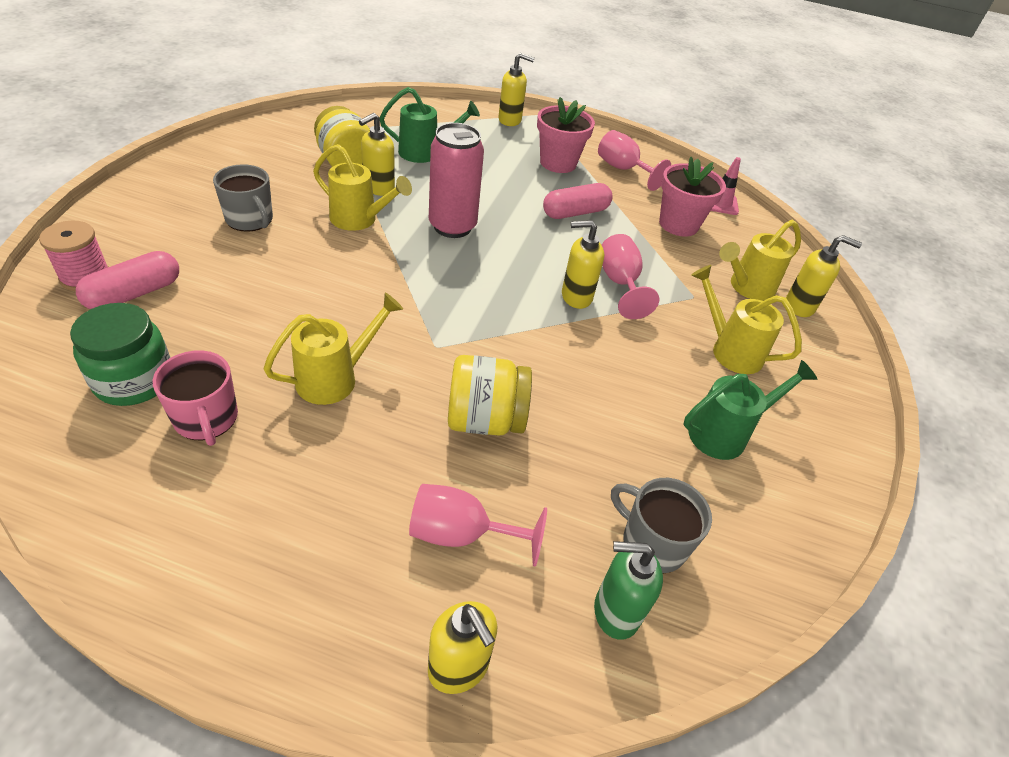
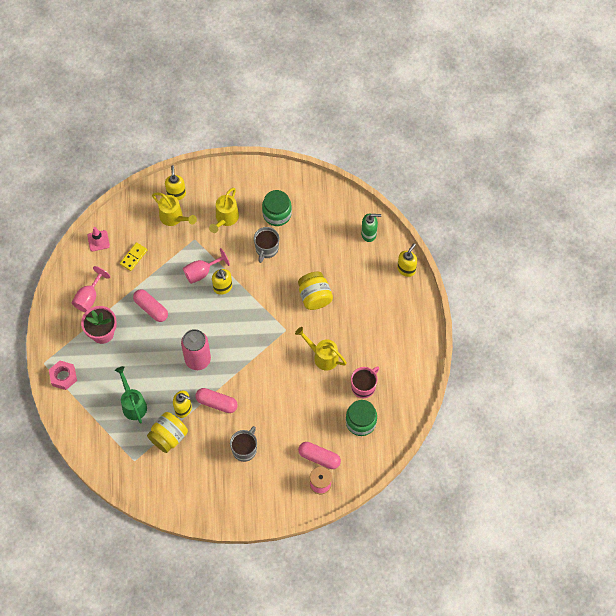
camera: 105 degrees left, 20 degrees up
yellow watering can [313,144,412,231] -> pink capsule [195,388,238,413]
pink goblet [409,484,547,567] -> none
yellow soap dispenser [498,53,534,126] -> pink nut [49,361,77,390]
green soap dispenser [594,541,663,640] -> green soap dispenser turned 75 degrees counterclockwise [361,213,381,242]
grey mug [611,478,712,573] -> grey mug moved to [254,227,279,263]
pink flower pot [659,156,726,237] -> yellow domino [120,242,147,271]
green watering can [684,360,818,460] -> green jar [262,190,292,226]

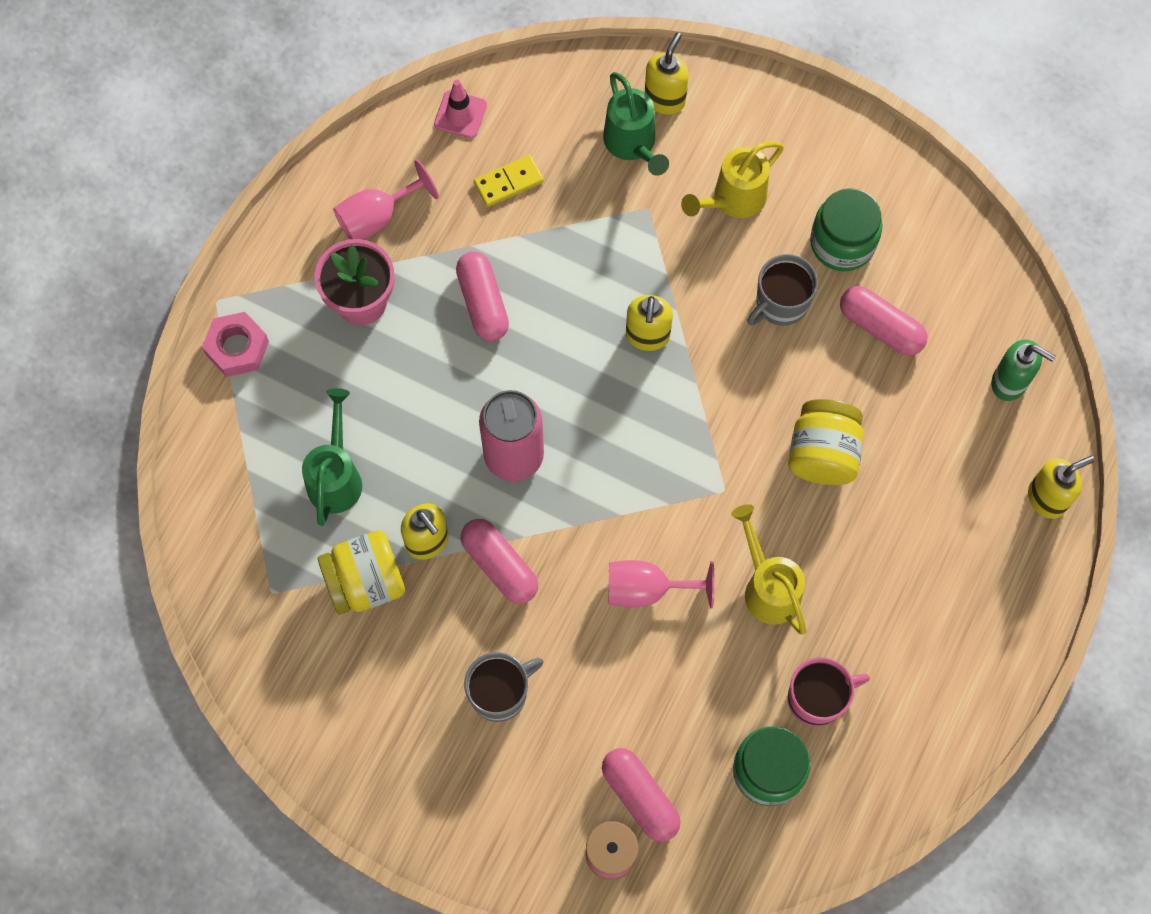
camera: 30 degrees right, 5 degrees up
yellow watering can [152,192,197,226] -> green watering can [603,72,669,176]
pink goblet [183,248,230,284] -> pink goblet moved to [609,560,714,609]
none -> pink capsule [840,286,928,356]

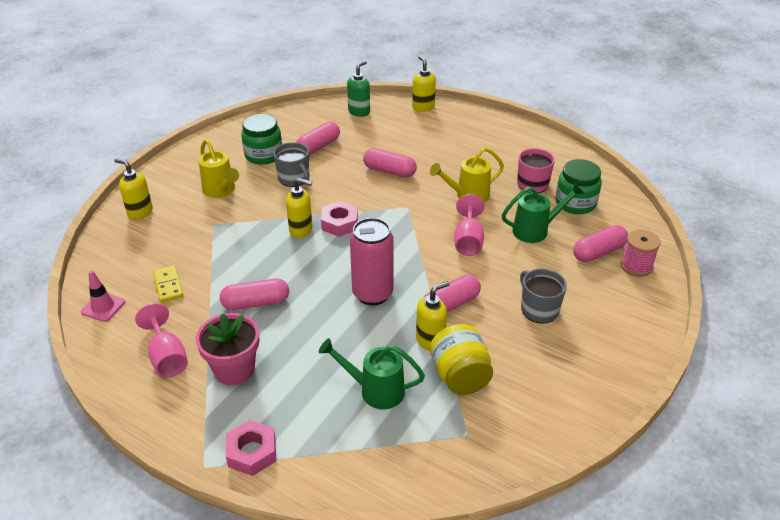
camera: 85 degrees left, 30 degrees down
green watering can [603,72,669,176] -> green watering can moved to [502,183,584,243]
yellow jar [788,399,864,485] -> pink capsule [363,148,417,178]
none -> pink nut [321,201,358,237]

